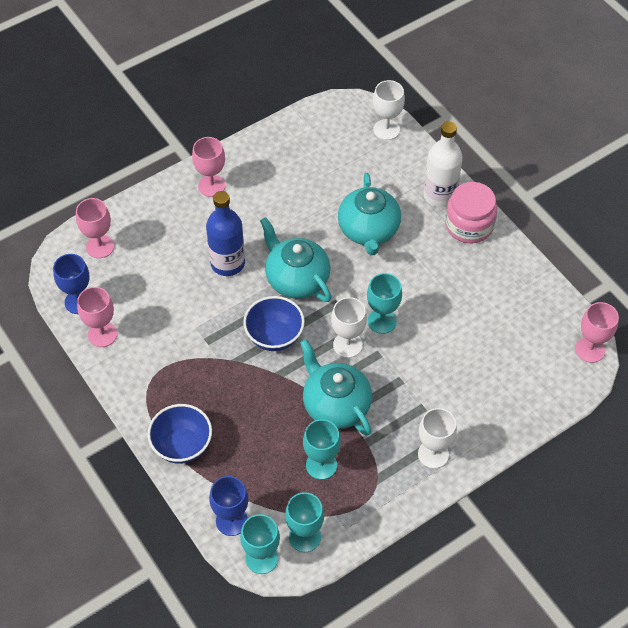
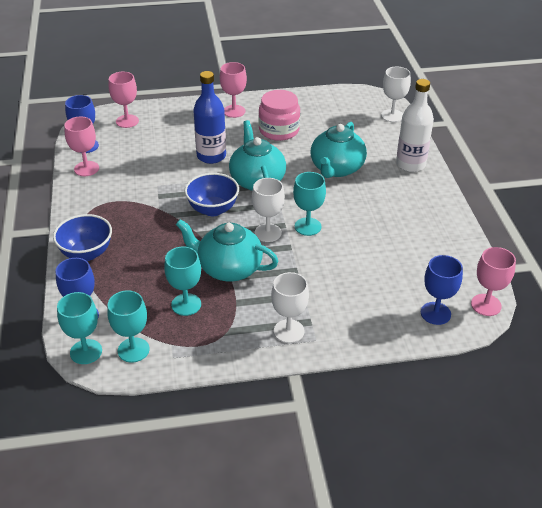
camera: 25 degrees right, 15 degrees down
turquoise teapot [300,339,372,436] -> turquoise teapot turned 60 degrees counterclockwise [176,219,279,282]
pink jar [445,182,497,243] -> pink jar moved to [259,90,300,141]
none -> blue goblet [421,255,463,325]

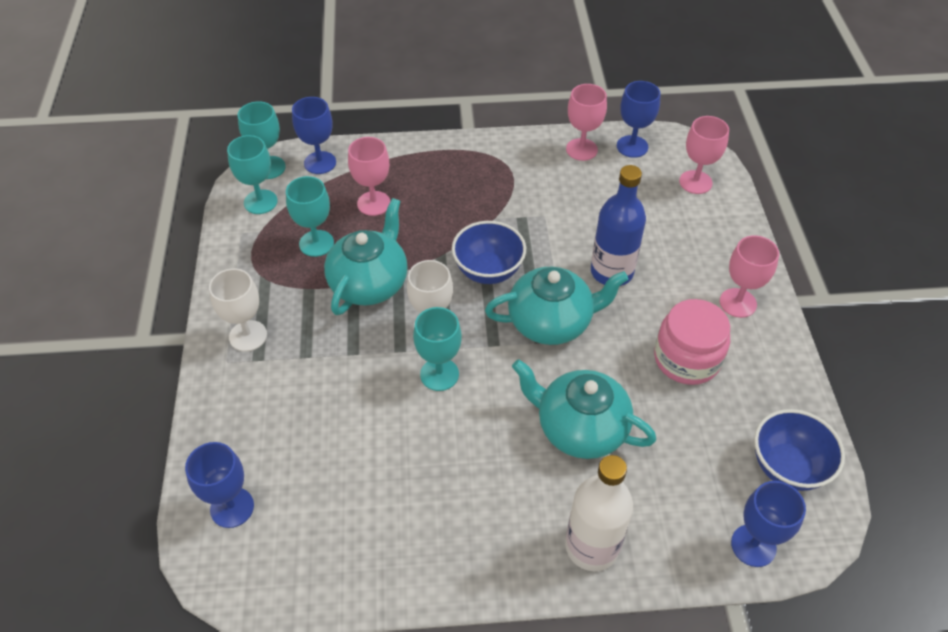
camera: 95 degrees right, 10 degrees up
blue bowl [53,214,112,261] -> blue bowl moved to [754,409,845,491]
white goblet [381,67,411,122] -> blue goblet [731,481,806,567]
pink goblet [471,247,516,316] -> pink goblet moved to [348,137,390,216]

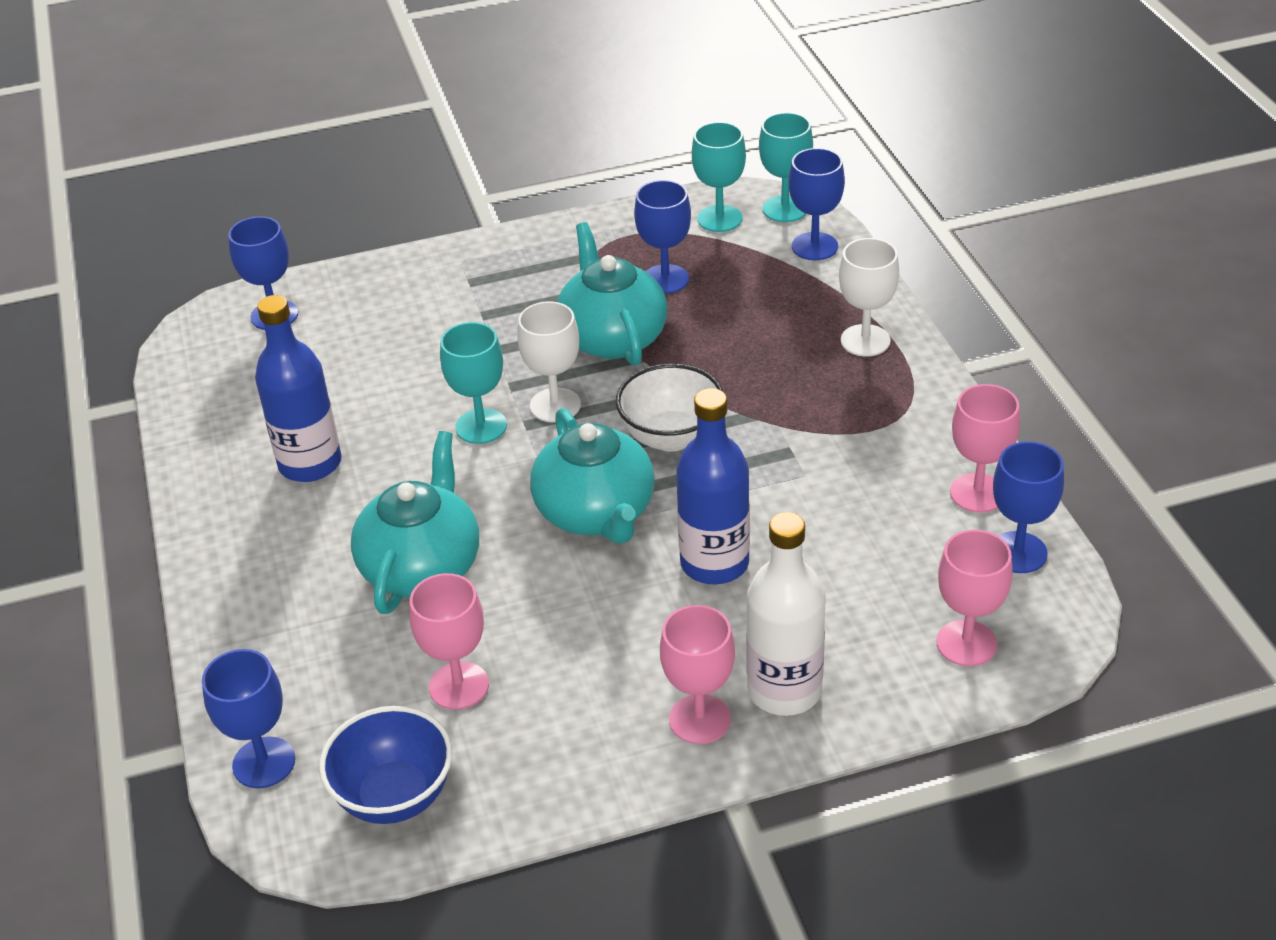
camera: 80 degrees right, 10 degrees down
white goblet [209,269,267,352] -> white goblet moved to [839,238,899,357]
turquoise goblet [286,176,334,257] -> blue goblet [634,180,691,294]
turquoise teapot [324,198,408,315] -> turquoise teapot turned 120 degrees counterclockwise [557,222,667,366]
pink goblet [348,137,390,216] -> pink goblet moved to [410,573,489,710]
blue bowl [452,221,526,284] -> white bowl [616,364,723,452]
white bottle [565,455,633,571] -> white bottle moved to [746,512,826,716]
pink jar [654,299,730,385] -> none
none -> blue bottle [255,295,342,482]

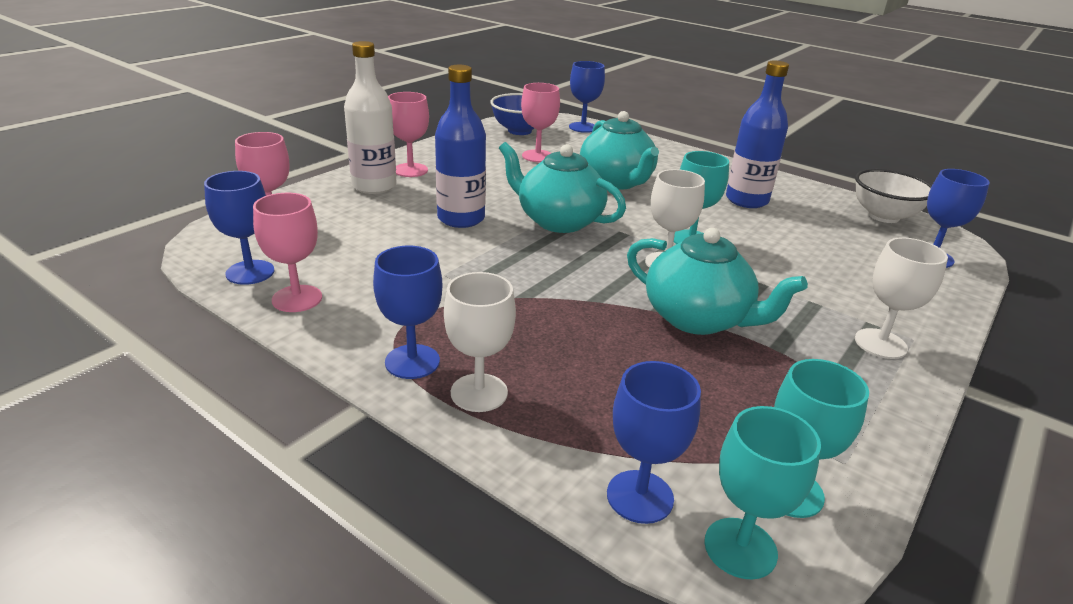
camera: 140 degrees right, 10 degrees down
white bowl [616,364,723,452] -> white bowl moved to [855,169,932,223]
blue goblet [634,180,691,294] -> blue goblet moved to [373,246,442,379]
none -> white goblet [855,237,948,359]

